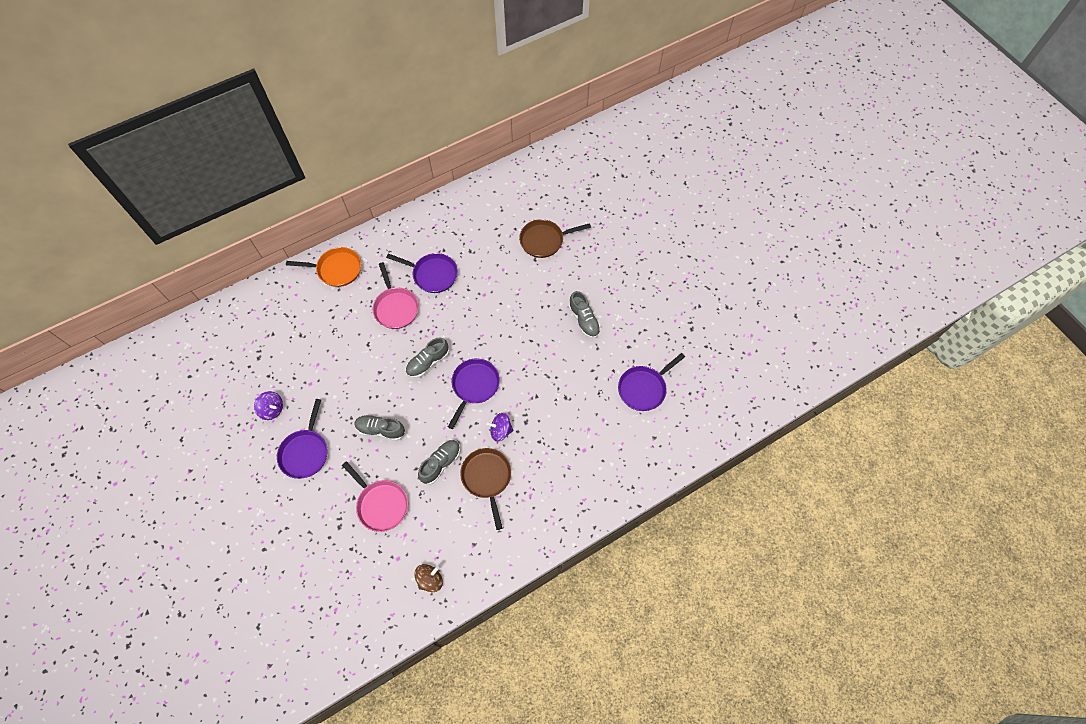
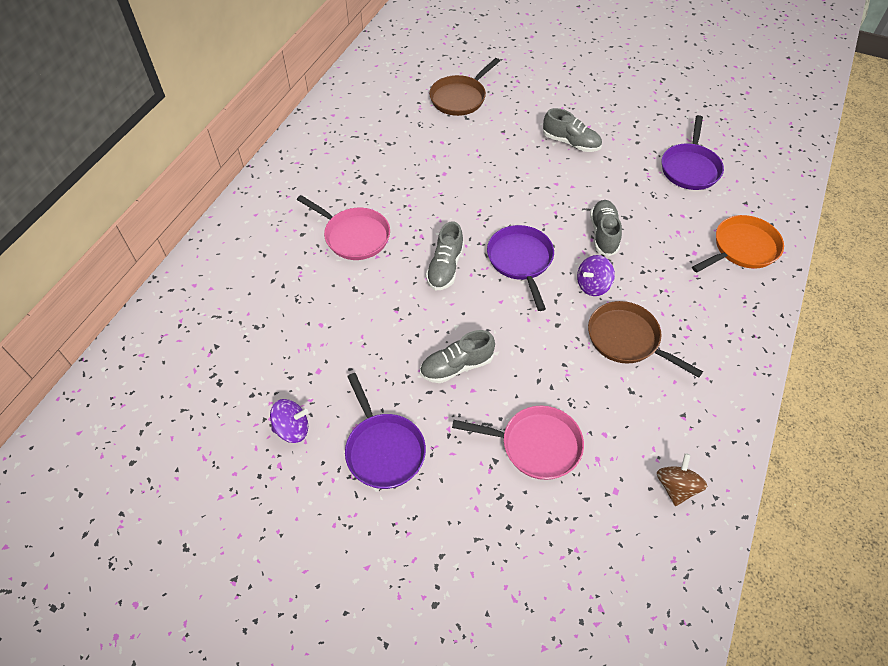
camera: 35 degrees left, 10 degrees down
orange pan [286,247,361,287] -> orange pan moved to [692,215,784,273]
purple pan [386,253,458,293] -> none
grey shoe [418,440,460,485] -> grey shoe moved to [590,200,622,256]

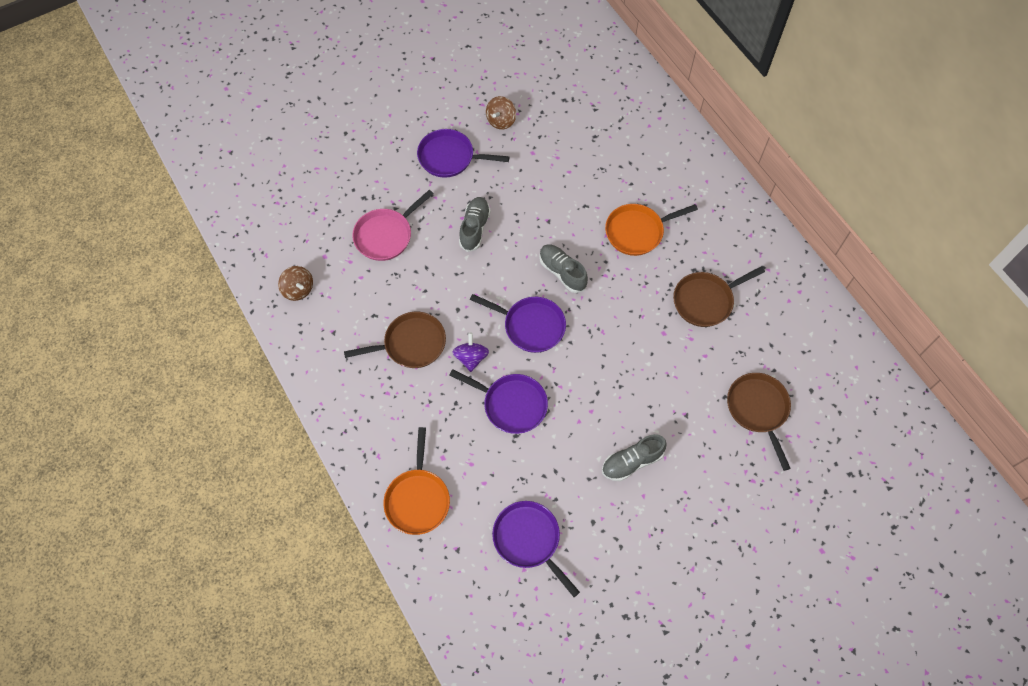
camera: 125 degrees right, 10 degrees up
purple spinning top [270,399,308,443] -> brown spinning top [486,96,516,130]
pink pan [297,195,390,260] -> orange pan [605,204,698,256]
grey shoe [590,200,622,256] -> purple pan [449,369,548,434]
none -> brown pan [673,266,765,327]

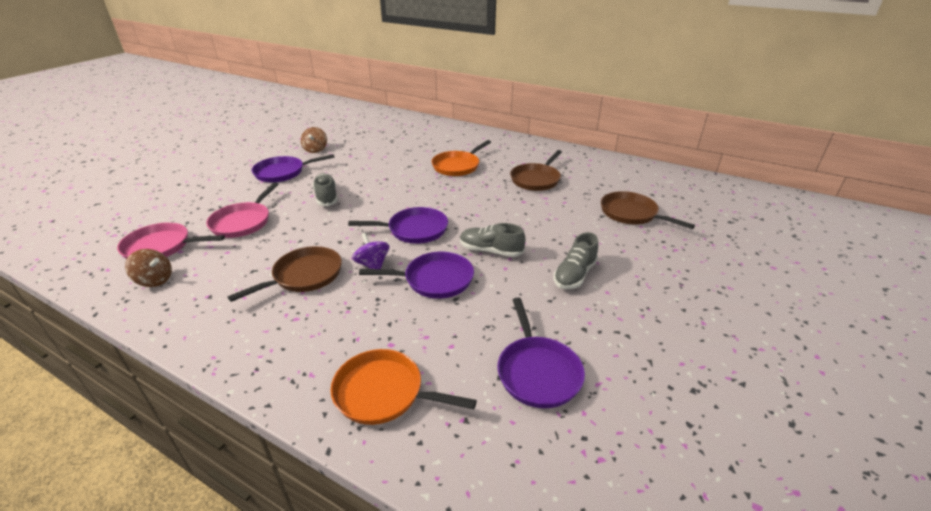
camera: 30 degrees left, 30 degrees down
orange pan [384,427,450,535] -> orange pan turned 135 degrees clockwise [330,349,477,425]
purple pan [492,501,580,597] -> purple pan turned 120 degrees counterclockwise [497,298,585,408]
grey shoe [539,244,588,293] -> grey shoe moved to [460,223,525,257]
none -> pink pan [117,222,225,259]

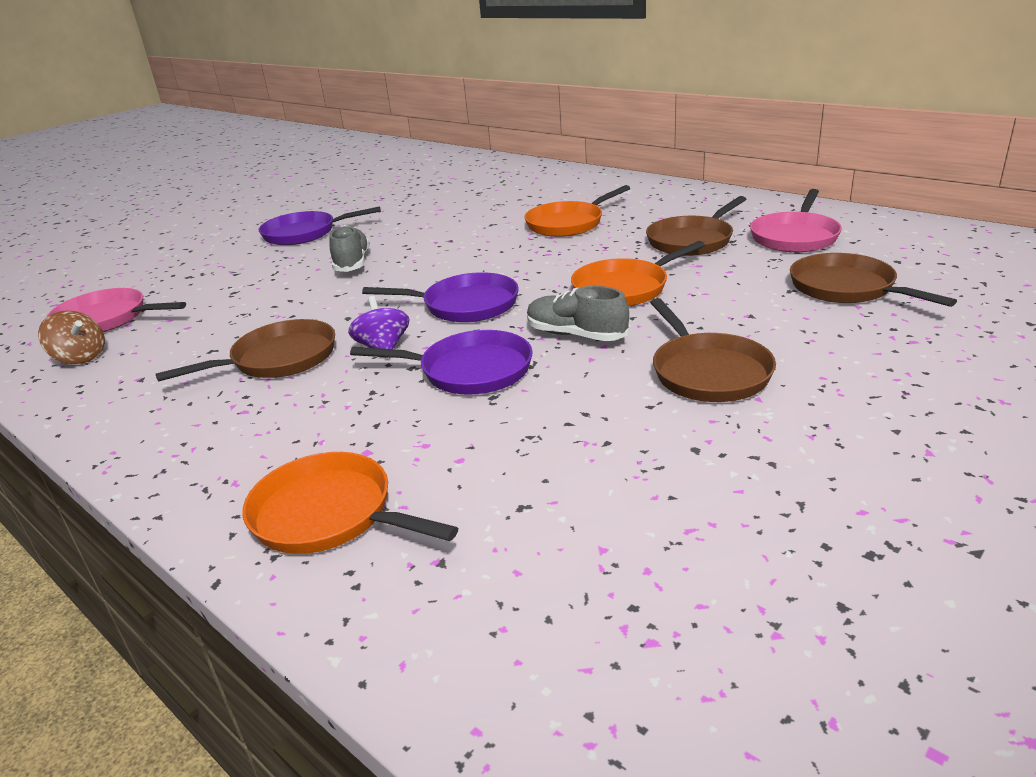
camera: 15 degrees right, 5 degrees down
pink pan [206,182,279,238] -> pink pan moved to [750,189,842,252]
brown spinning top [301,127,327,153] -> none
purple pan [497,298,585,408] -> none
grey shoe [553,232,598,289] -> brown pan [650,298,776,402]
none -> orange pan [571,241,705,306]

